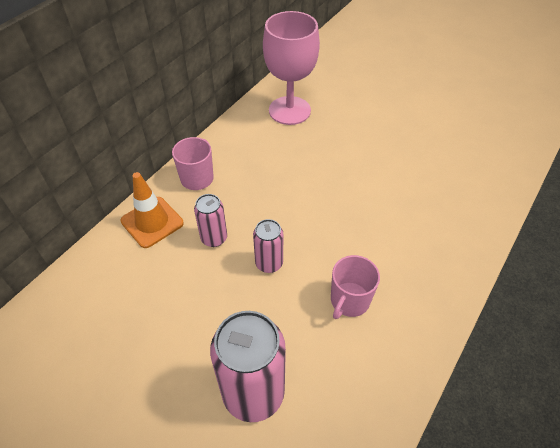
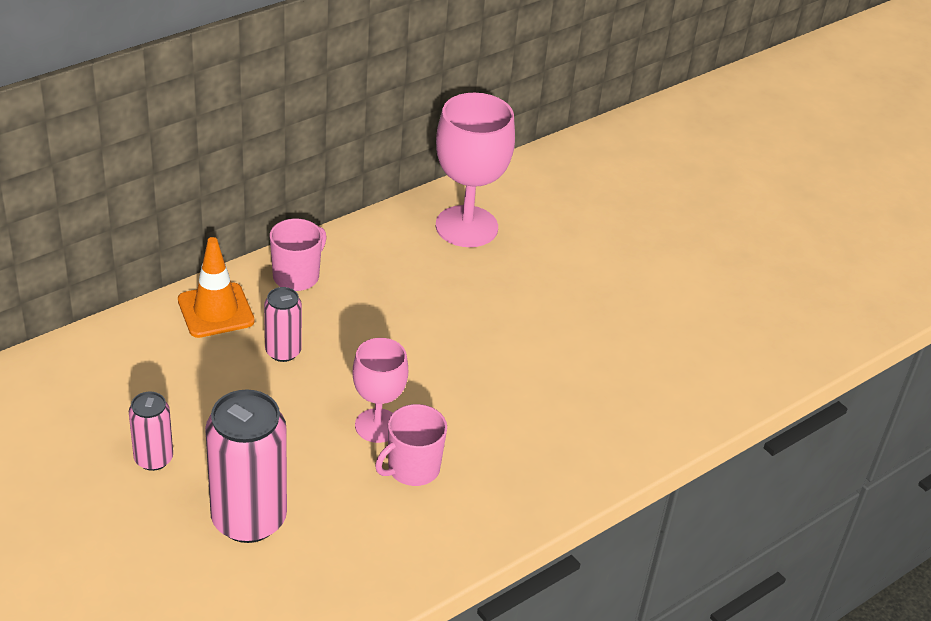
camera: 15 degrees right, 10 degrees down
pink can [253,219,283,273] -> pink can moved to [129,392,173,471]
none -> pink goblet [353,338,408,443]

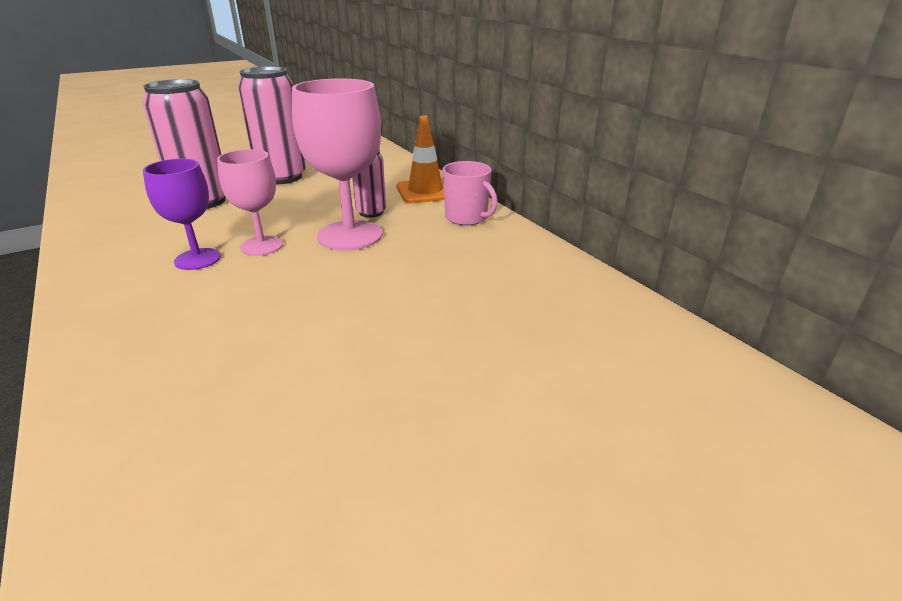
camera: 100 degrees right, 10 degrees down
pink can [129,392,173,471] -> pink can [238,66,306,184], size x1.86
pink mug [375,404,447,486] -> purple goblet [143,159,221,270]
pink goblet [436,93,515,247] -> pink goblet moved to [292,78,382,251]

